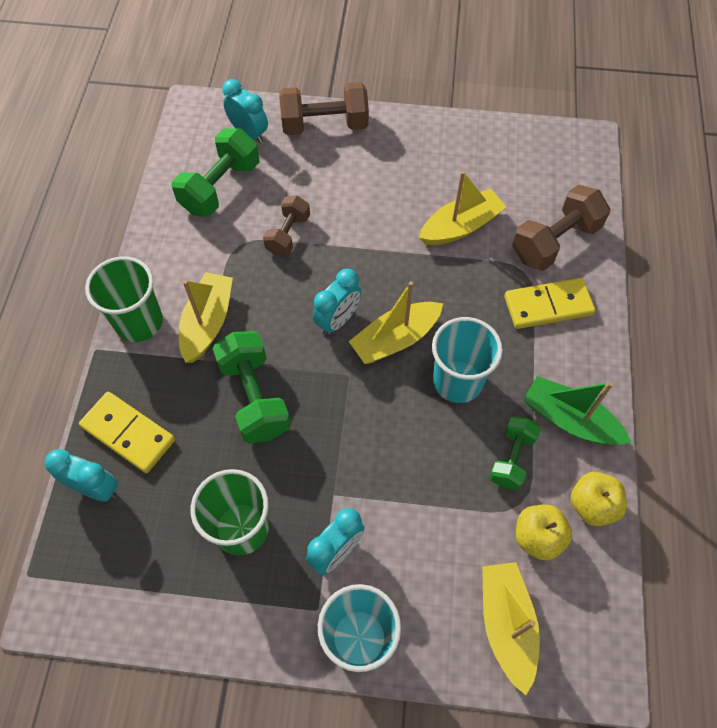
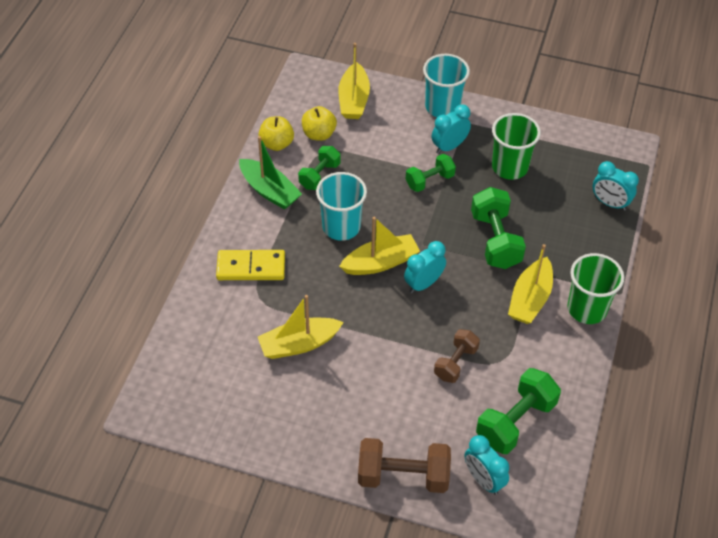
camera: 170 degrees left, 10 degrees down
yellow domino [79,392,175,473] -> none
brown dumbbell [512,185,610,271] -> none
none -> green dumbbell [406,154,456,192]

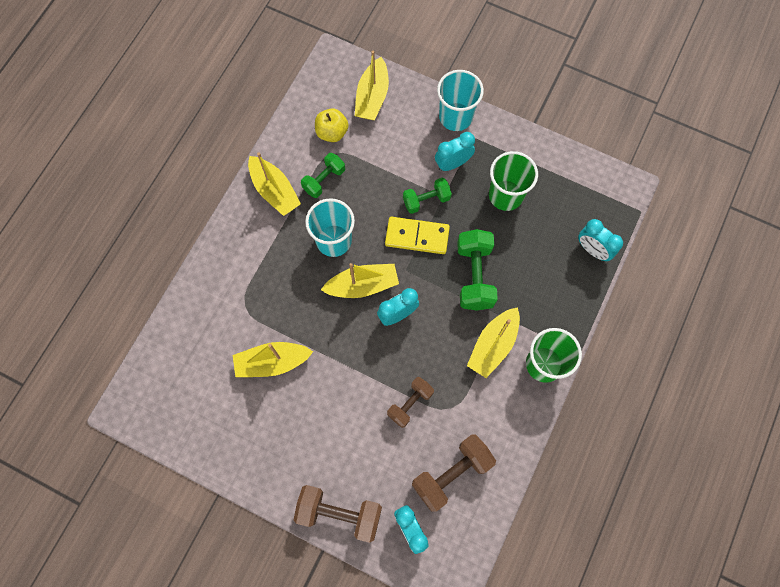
camera: 10 degrees right, 20 degrees up
yellow domino [216,250,285,280] -> yellow domino moved to [385,217,450,254]
green boat [239,136,302,210] -> yellow boat [248,152,301,216]
yellow apple [258,116,294,151] -> none
green dumbbell [476,368,561,454] -> brown dumbbell [412,434,496,511]

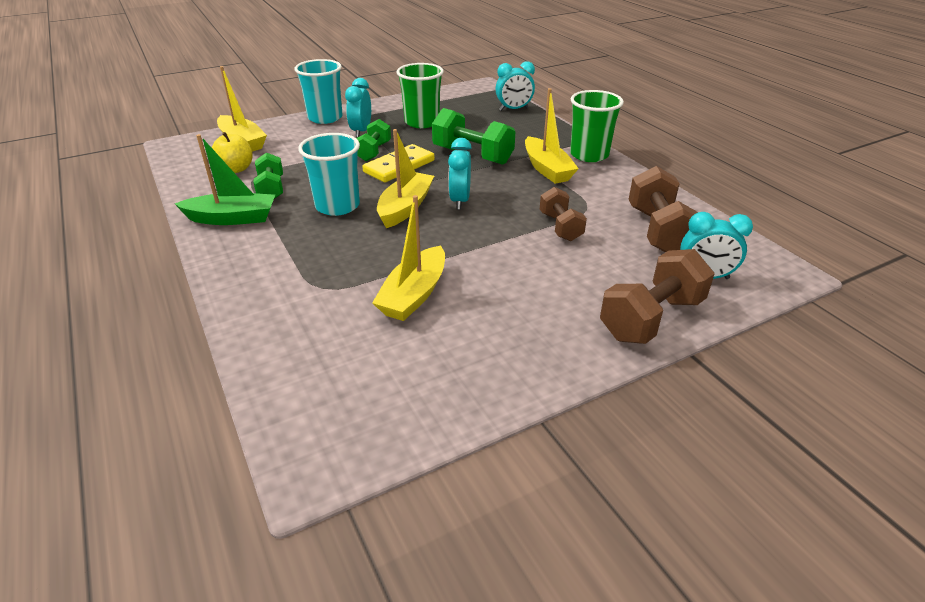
camera: 55 degrees left, 35 degrees down
yellow boat [248,152,301,216] -> green boat [175,134,275,225]

